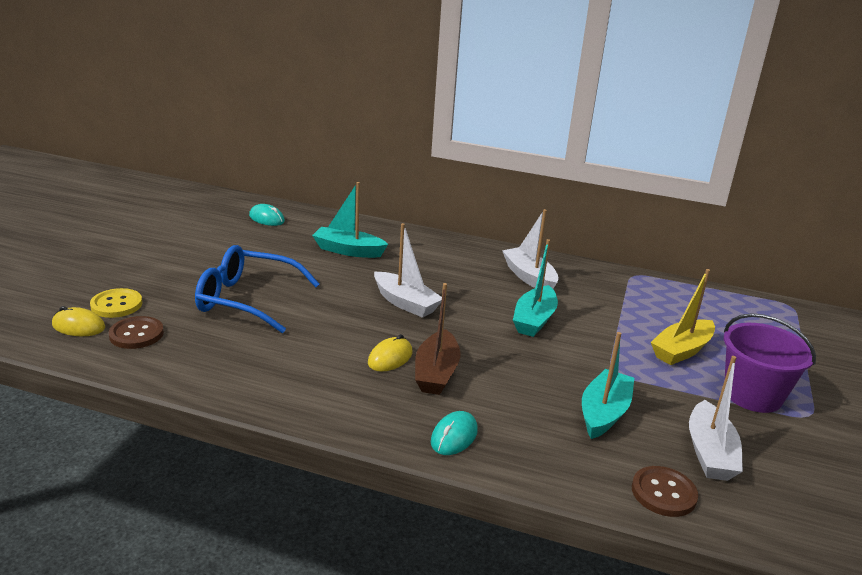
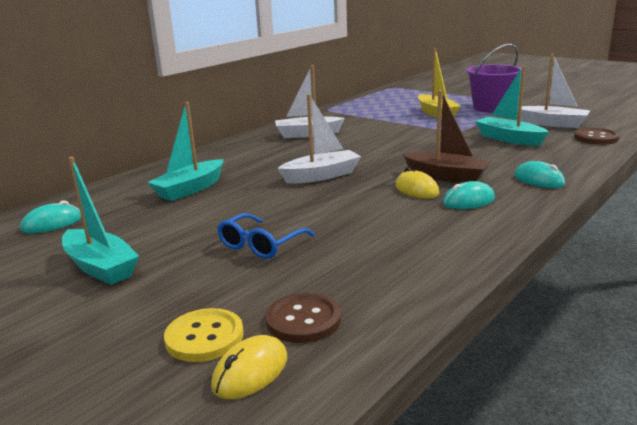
camera: 65 degrees left, 5 degrees down
blue glasses [195,245,320,333] -> blue glasses [217,213,315,259], size x0.58
turquoise boat [513,239,558,337] -> turquoise boat moved to [62,157,139,285]
none -> turquoise mouse [443,181,495,209]

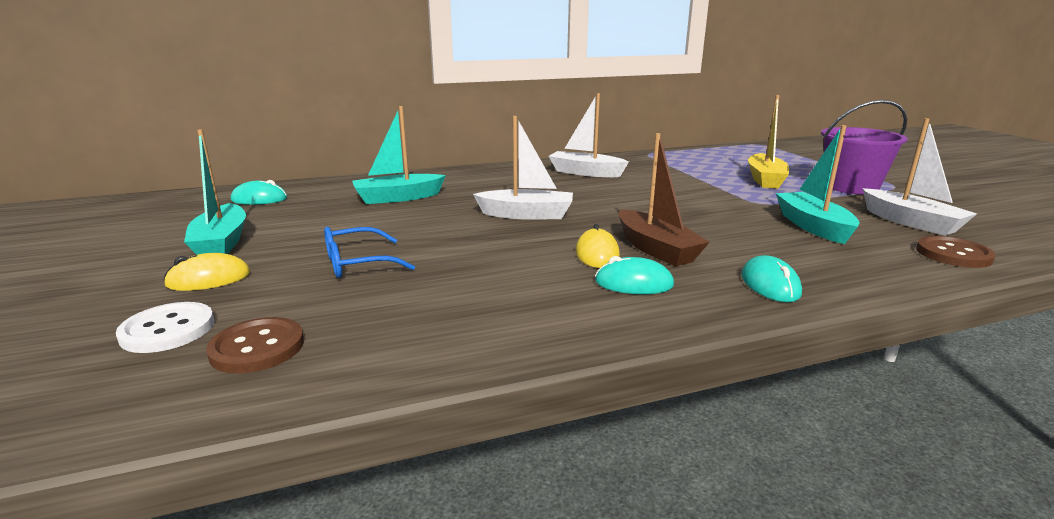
camera: 30 degrees right, 0 degrees up
yellow button [164,308,244,362] -> white button [116,302,214,353]
yellow mouse [211,335,287,399] -> yellow mouse moved to [163,253,250,291]

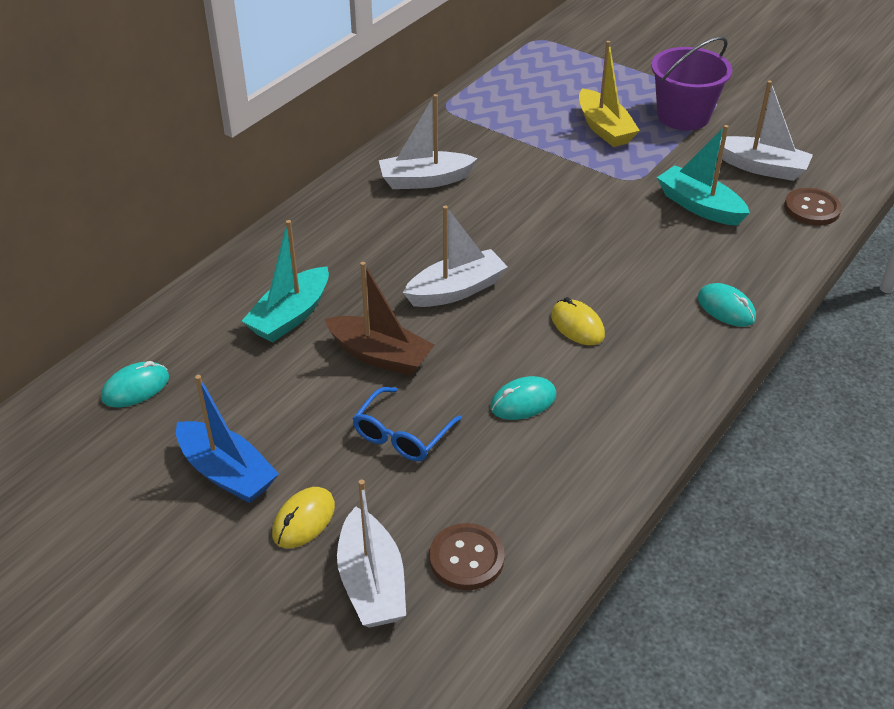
camera: 35 degrees left, 20 degrees up
white button [116,302,214,353] -> white boat [337,480,406,628]
turquoise boat [184,129,246,255] -> blue boat [176,375,279,503]
turquoise mouse [595,256,674,294] -> turquoise mouse moved to [490,376,556,420]
brown boat [618,133,710,266] -> brown boat moved to [325,262,434,376]

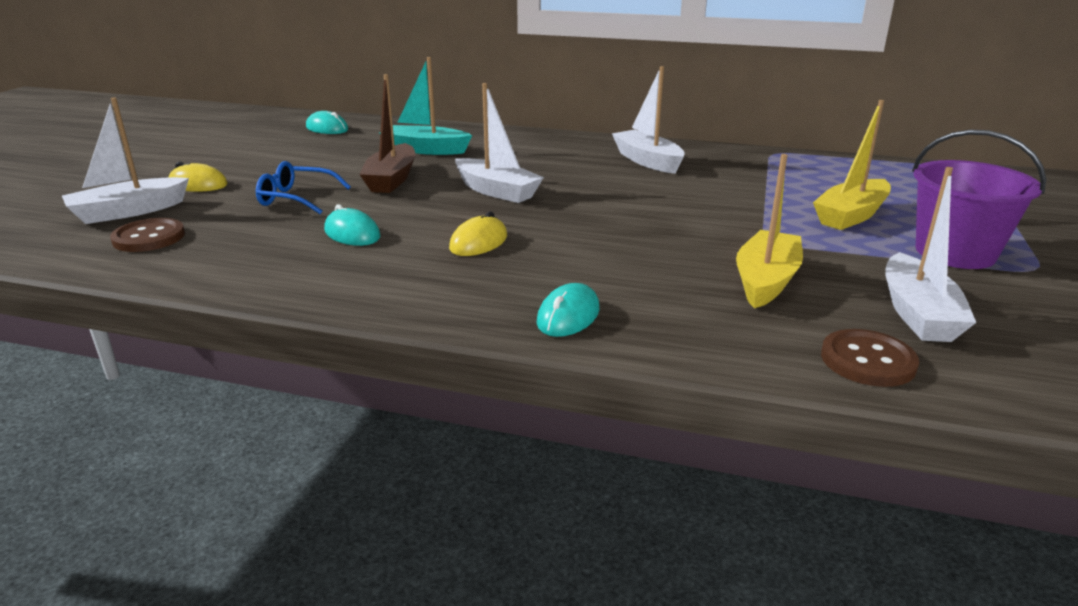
camera: 70 degrees right, 15 degrees down
blue boat [176,375,279,503] -> none
turquoise boat [657,125,750,226] -> yellow boat [736,154,803,308]

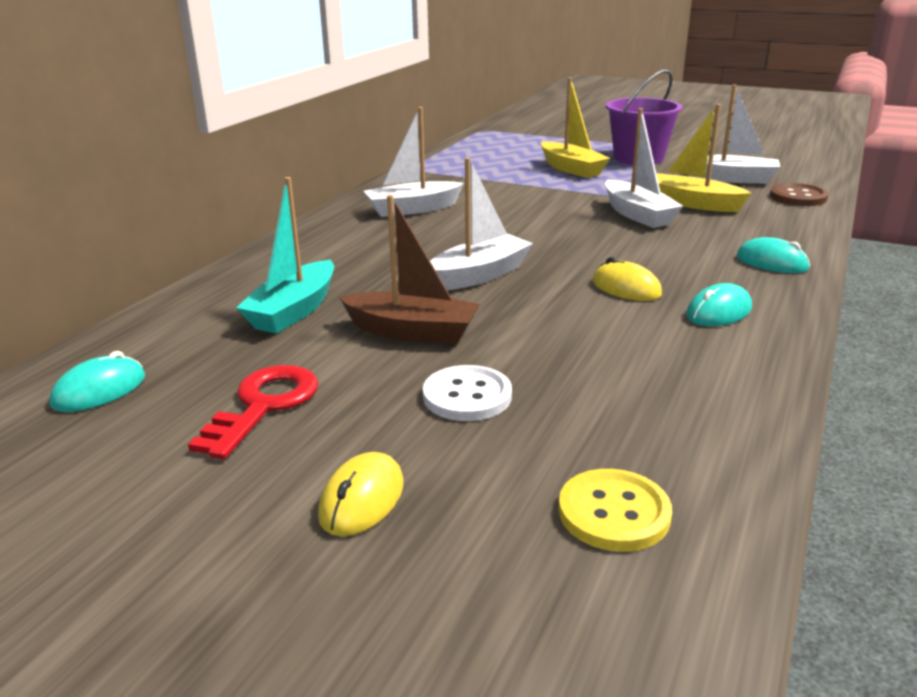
camera: 80 degrees left, 0 degrees up
white boat [62,97,189,224] -> white boat moved to [605,108,683,228]
brown button [110,218,185,252] -> yellow button [559,469,672,552]
blue glasses [256,161,351,214] -> white button [423,365,512,421]
turquoise mouse [324,204,381,246] -> turquoise mouse moved to [686,283,752,326]
none -> red key [188,365,318,459]

